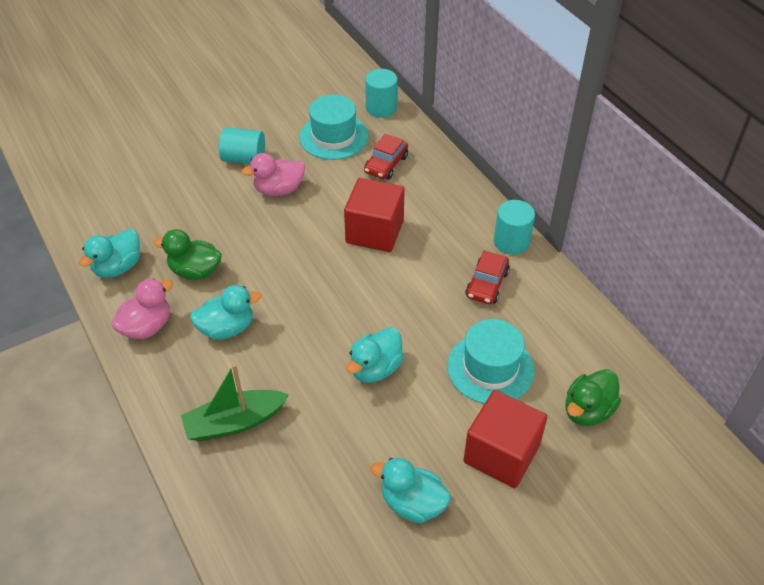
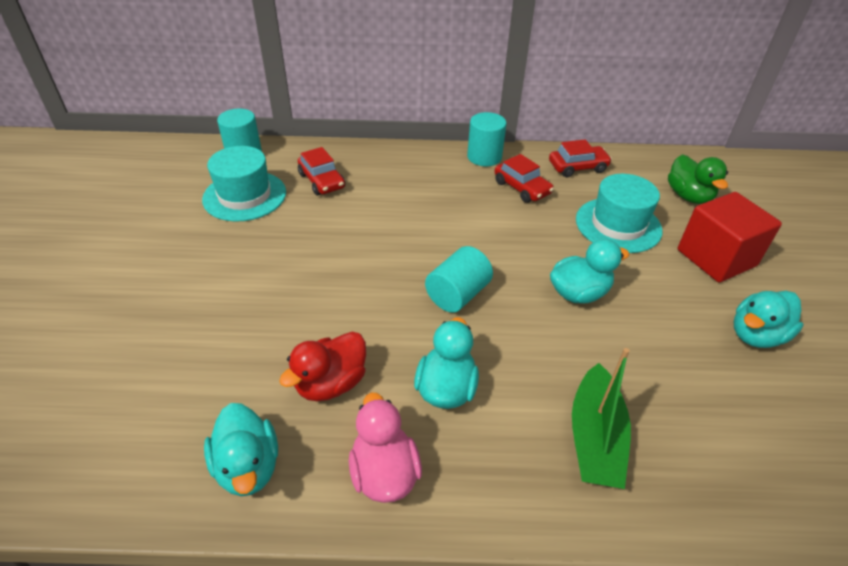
camera: 60 degrees left, 5 degrees down
green duck [153,229,222,280] -> red duck [279,332,366,402]
turquoise cylinder [219,128,265,164] -> turquoise cylinder moved to [425,246,493,313]
pink duck [241,153,305,196] -> none
red cube [344,178,405,252] -> none
turquoise duck [346,327,404,383] -> turquoise duck turned 90 degrees counterclockwise [550,239,630,303]
none -> red car [549,139,612,177]

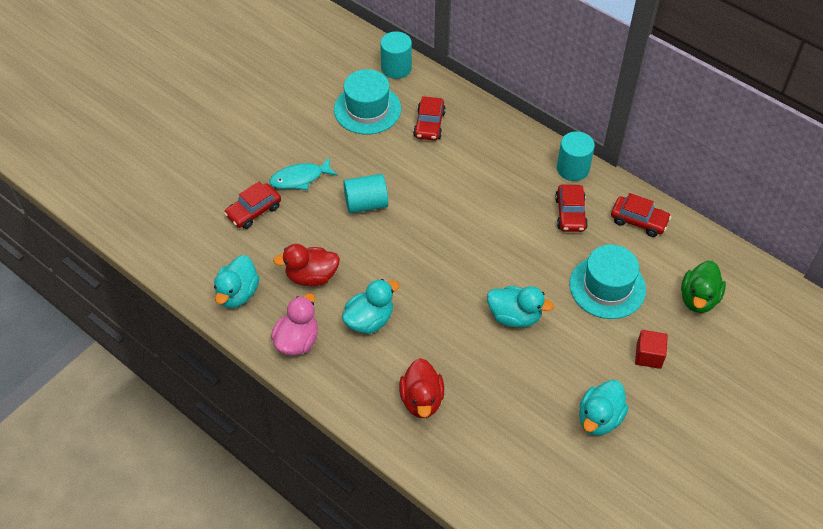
camera: 40 degrees right, 10 degrees up
turquoise cylinder [425,246,493,313] -> turquoise cylinder moved to [343,174,388,213]
green boat [572,348,631,489] -> red duck [399,358,444,418]
red cube [678,192,782,282] -> red cube [635,330,668,369], size x0.53
turquoise duck [734,291,804,348] -> turquoise duck turned 60 degrees counterclockwise [579,380,629,436]
none -> red car [224,181,281,229]
none -> turquoise fish [269,157,338,190]

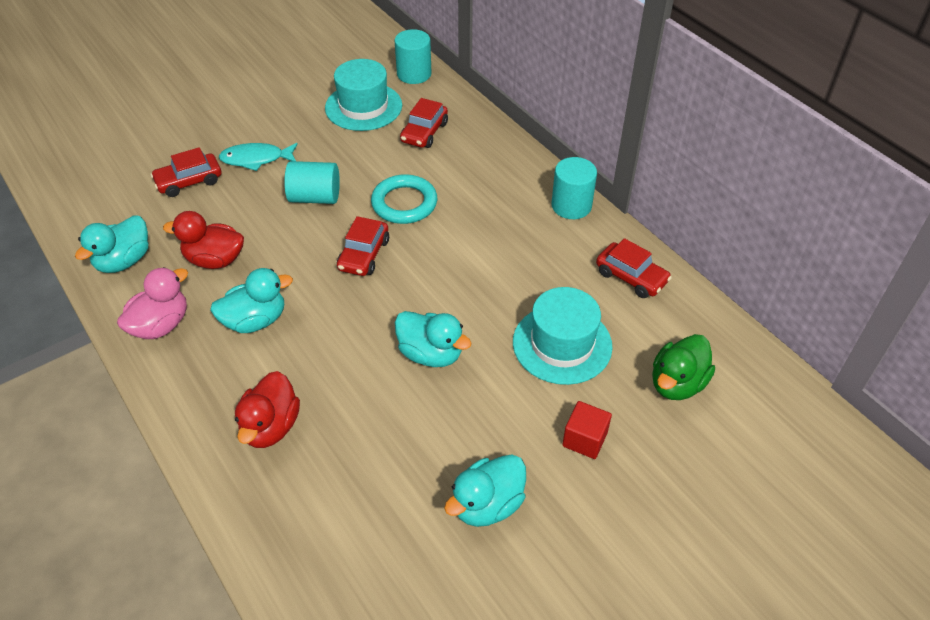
camera: 15 degrees right, 5 degrees down
red car [555,185,588,232] -> red car moved to [337,216,389,276]
none -> turquoise ring [371,174,437,224]

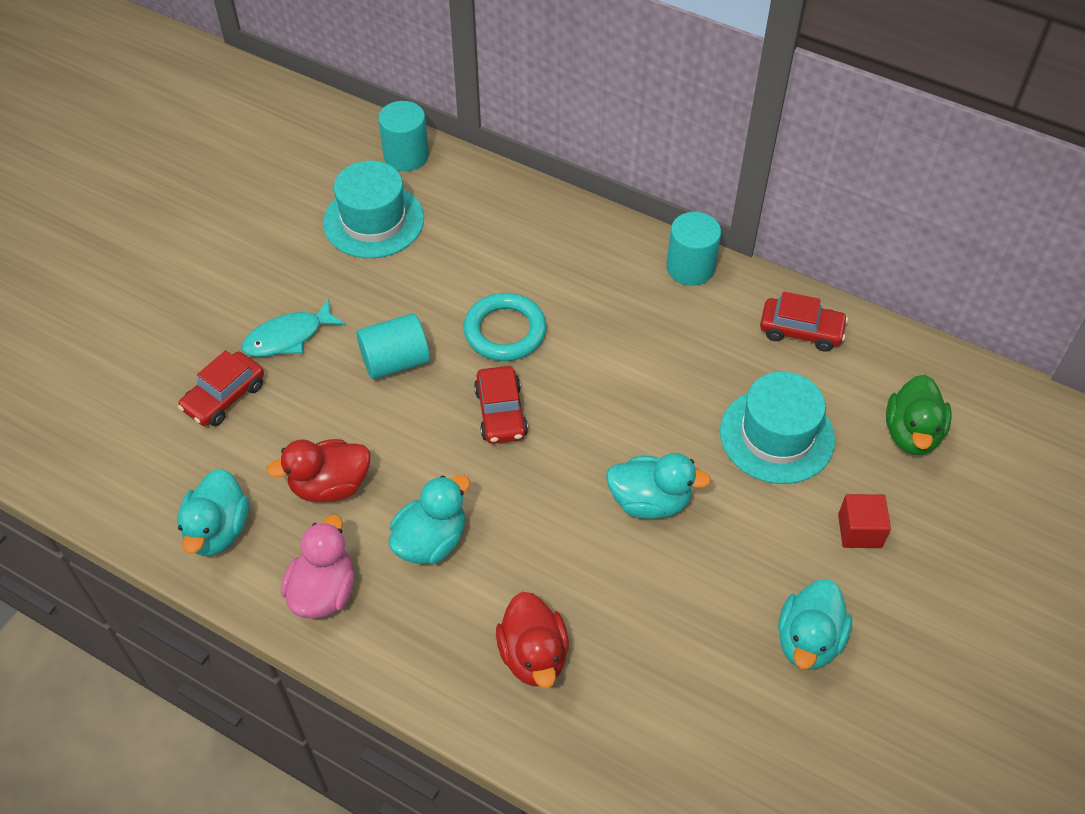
camera: 25 degrees left, 5 degrees up
red car [400,98,448,148] -> none

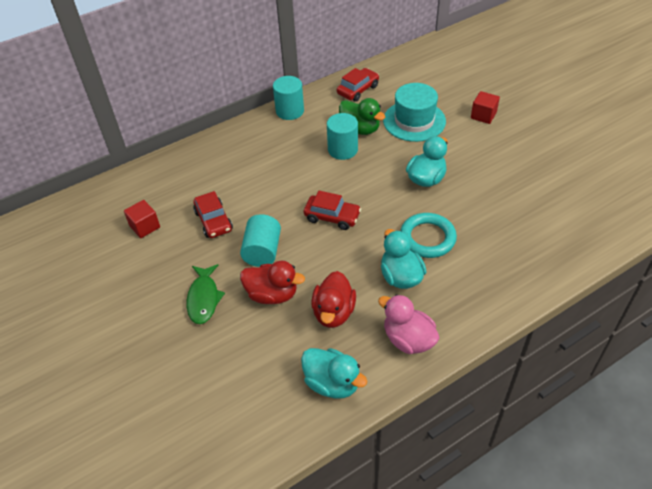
camera: 60 degrees left, 5 degrees down
red car [178,350,264,426] -> red car moved to [193,191,233,238]
turquoise fish [242,299,345,357] -> green fish [187,264,225,324]
turquoise hat [323,161,424,258] -> red cube [124,200,160,238]
turquoise cylinder [378,101,429,171] -> turquoise cylinder moved to [327,113,358,160]
turquoise ring [463,293,547,361] -> turquoise ring moved to [400,213,457,258]
red duck [496,592,569,688] -> red duck moved to [240,261,305,304]
turquoise duck [778,579,852,670] -> none
green duck [886,375,952,455] -> green duck moved to [339,98,385,135]

